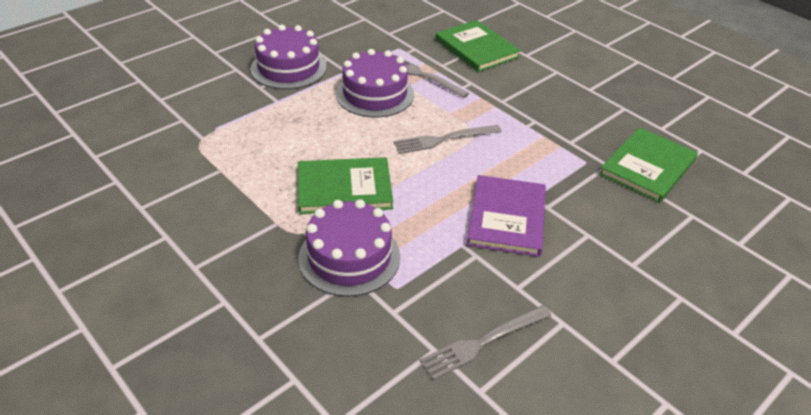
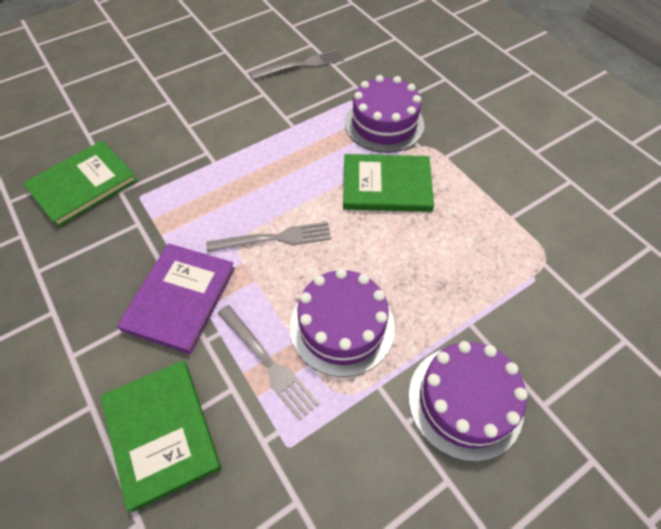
camera: 170 degrees left, 15 degrees up
purple book [467,175,546,257] -> purple book moved to [117,243,235,354]

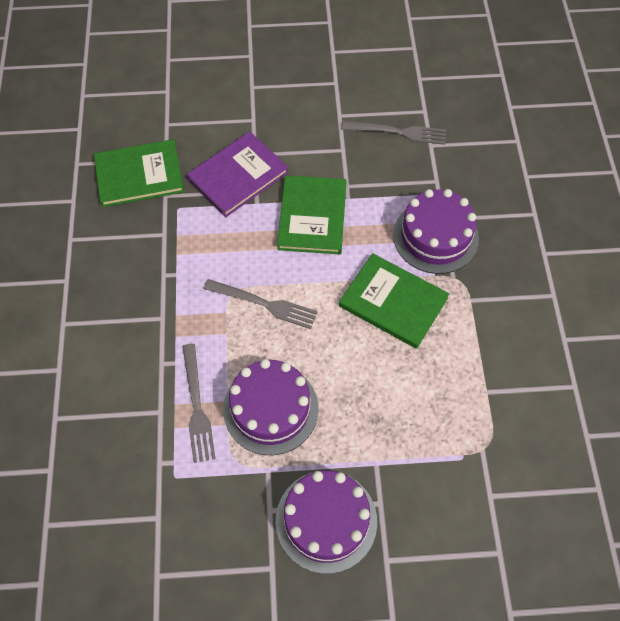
camera: 30 degrees right, 5 degrees up
green book [100,361,221,512] -> green book moved to [277,175,347,254]
purple book [117,243,235,354] -> purple book moved to [187,132,289,217]

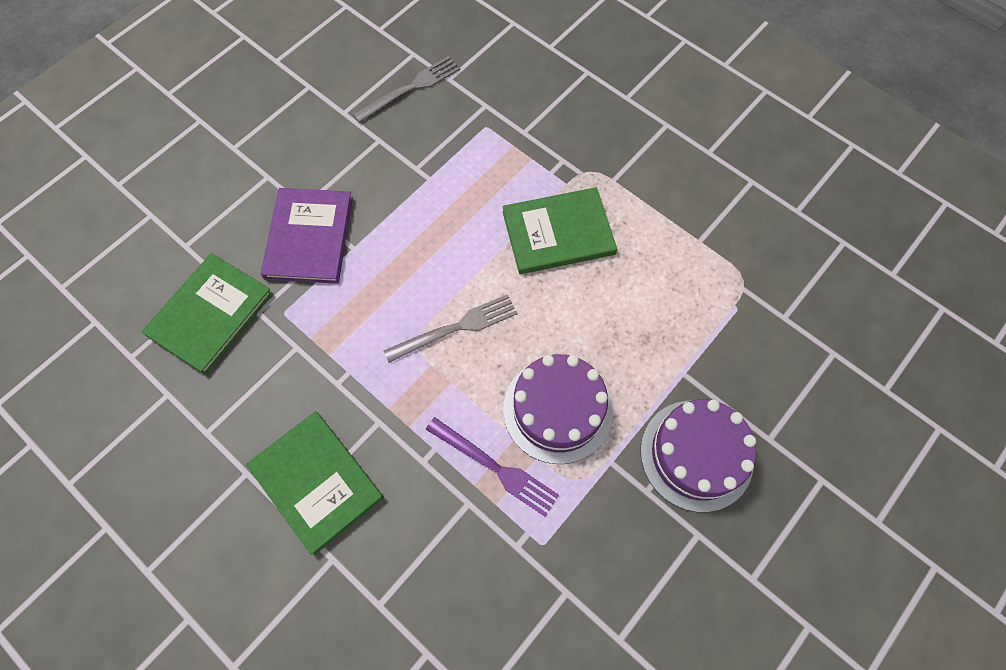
camera: 45 degrees left, 5 degrees up
grey fork [182,344,216,463] -> purple fork [426,417,559,517]
green book [277,175,347,254] -> green book moved to [246,411,384,555]
purple cake [393,189,479,274] -> none

